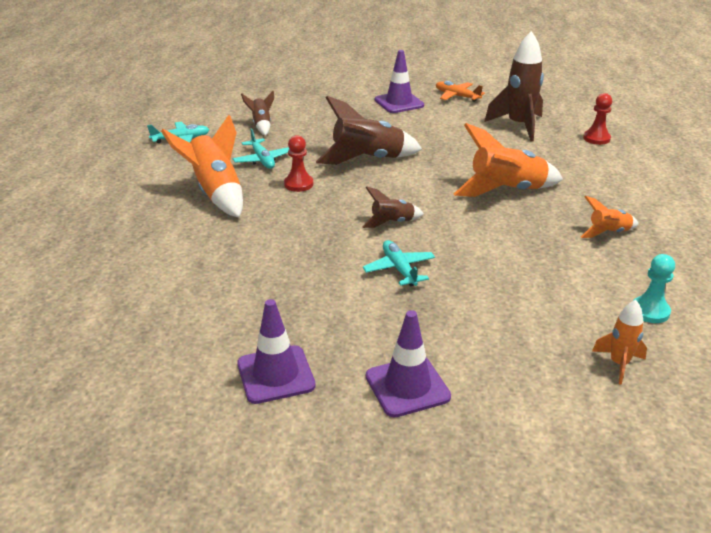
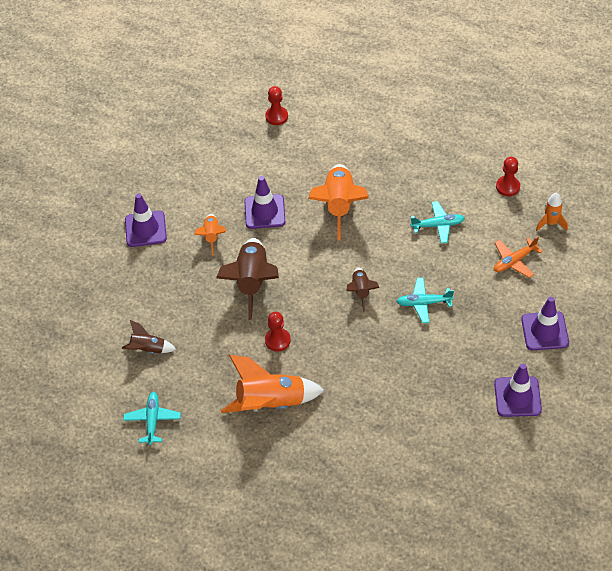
camera: 70 degrees left, 20 degrees up
turquoise plane [233,128,289,169] -> turquoise plane moved to [410,201,465,243]
orange plane [436,81,485,102] -> orange plane moved to [494,236,543,278]
brown rocket [484,31,544,141] -> none
orange rocket [581,196,638,238] -> orange rocket moved to [194,214,226,256]
turquoise pawn [633,254,675,323] -> red pawn [496,157,520,196]
none -> purple traffic cone [244,176,286,229]

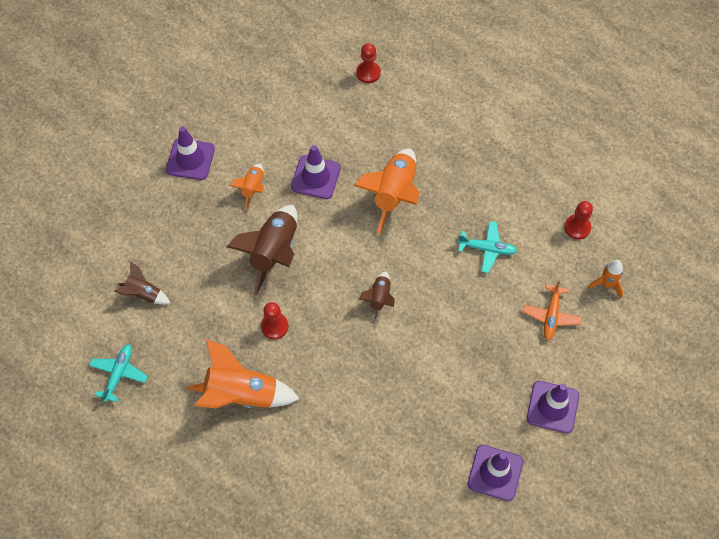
camera: 15 degrees right, 10 degrees up
turquoise plane [396,277,454,323] -> none
orange plane [494,236,543,278] -> orange plane turned 60 degrees counterclockwise [523,279,582,340]

